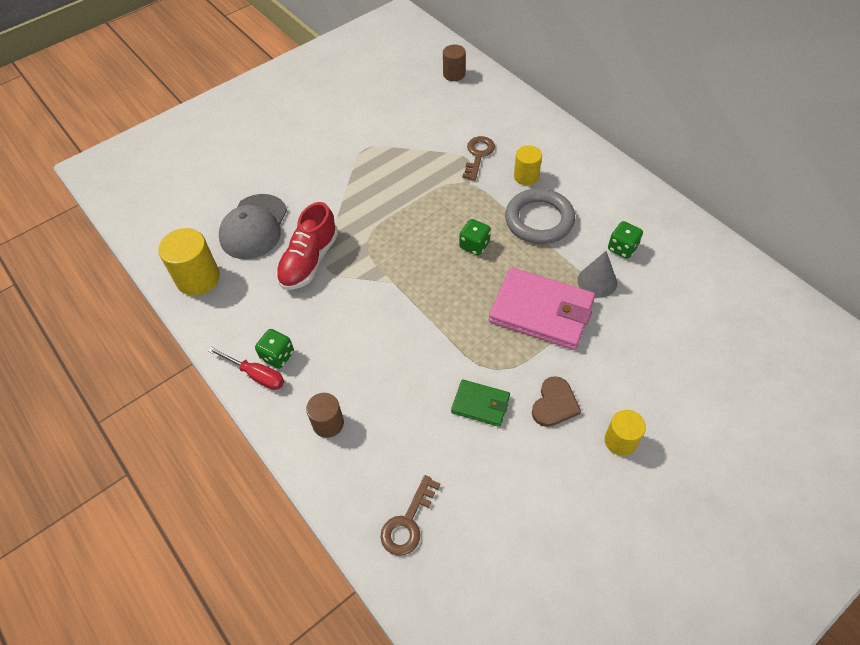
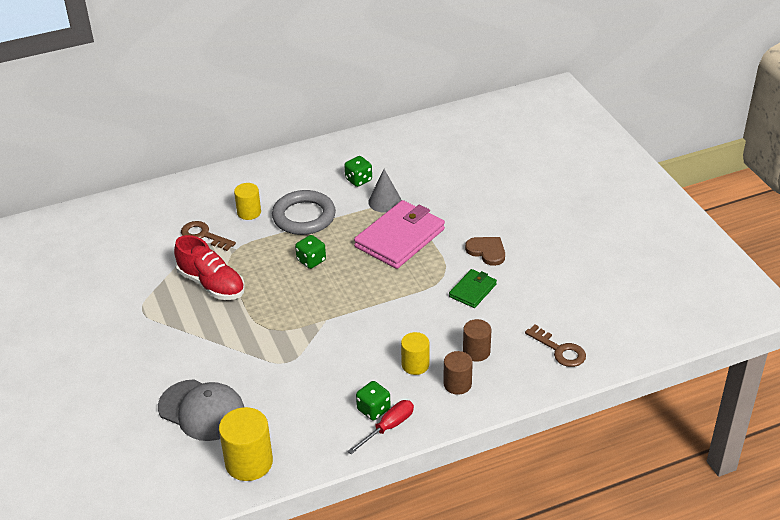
camera: 75 degrees left, 15 degrees down
red shoe [276,202,338,290] -> red shoe moved to [174,235,245,300]
brown cylinder [443,45,466,81] -> brown cylinder moved to [463,319,491,362]
yellow cylinder [605,410,646,456] -> yellow cylinder moved to [401,332,429,375]

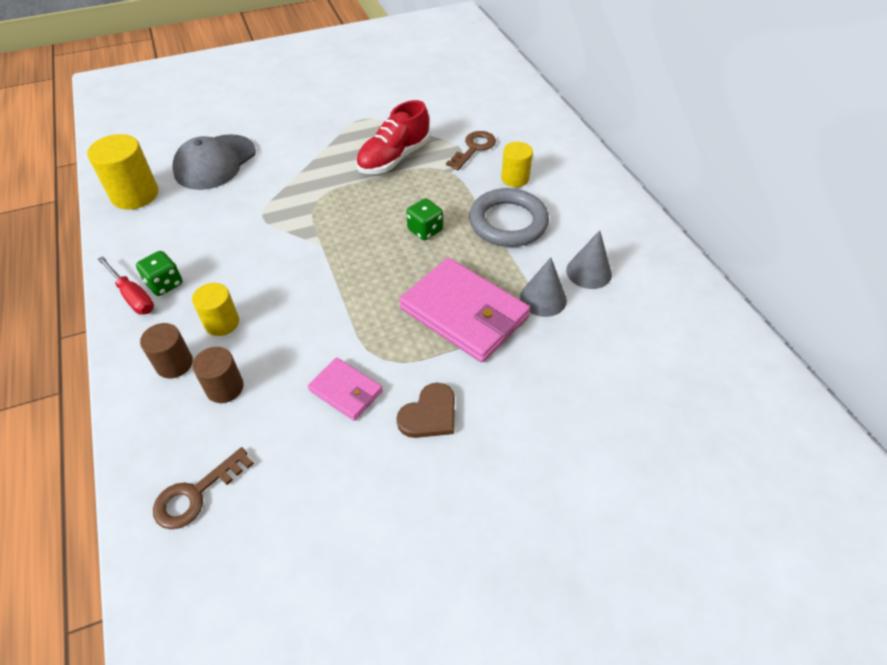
camera: 90 degrees right, 10 degrees up
green dice [344,156,372,187] -> grey cone [566,230,612,289]
green wallet [449,269,497,308] -> pink wallet [308,358,383,421]

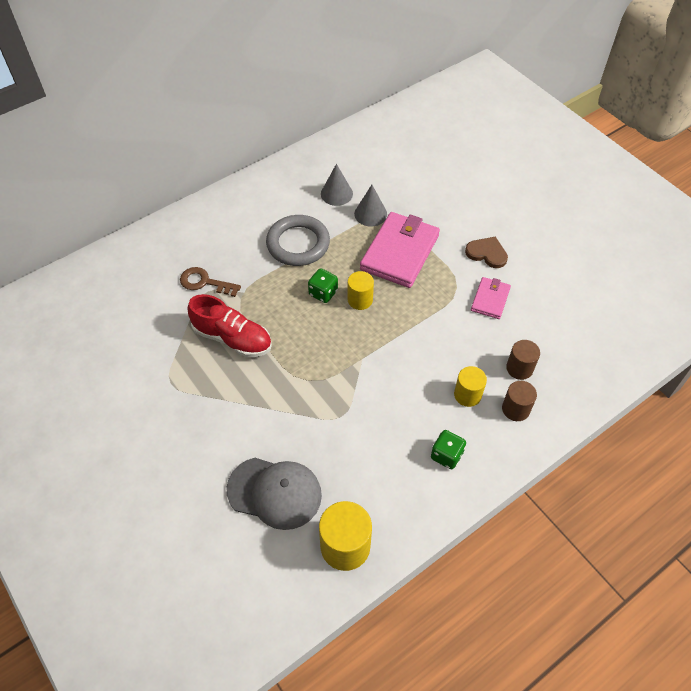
camera: 105 degrees left, 5 degrees up
red screwdriver [98,256,154,315] -> none
brown key [153,447,254,529] -> none
yellow cylinder [501,142,533,187] -> yellow cylinder moved to [348,271,374,310]

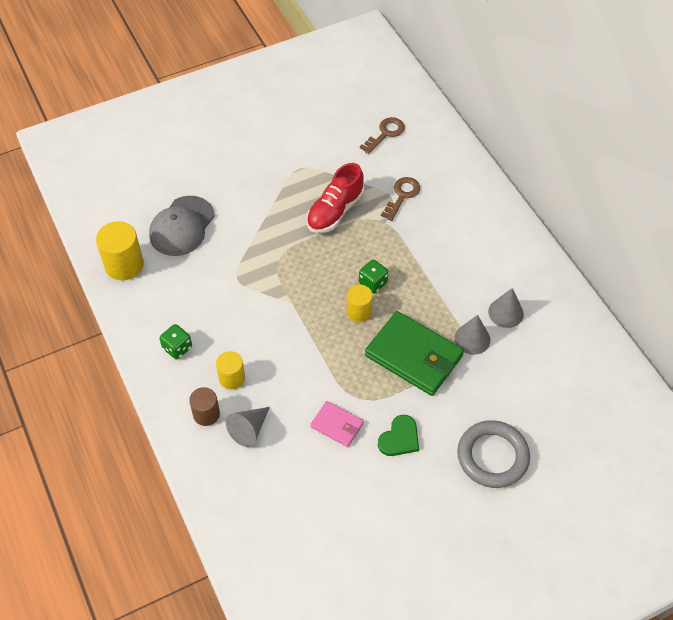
camera: 100 degrees right, 0 degrees up
grey ring [266,215,330,266] -> grey ring moved to [457,420,530,488]
pink wallet [360,212,440,288] -> green wallet [365,311,464,396]
brown heart [465,236,508,268] -> green heart [378,415,419,456]
brown cylinder [506,340,540,380] -> grey cone [226,407,270,447]
none -> brown key [360,117,405,154]

